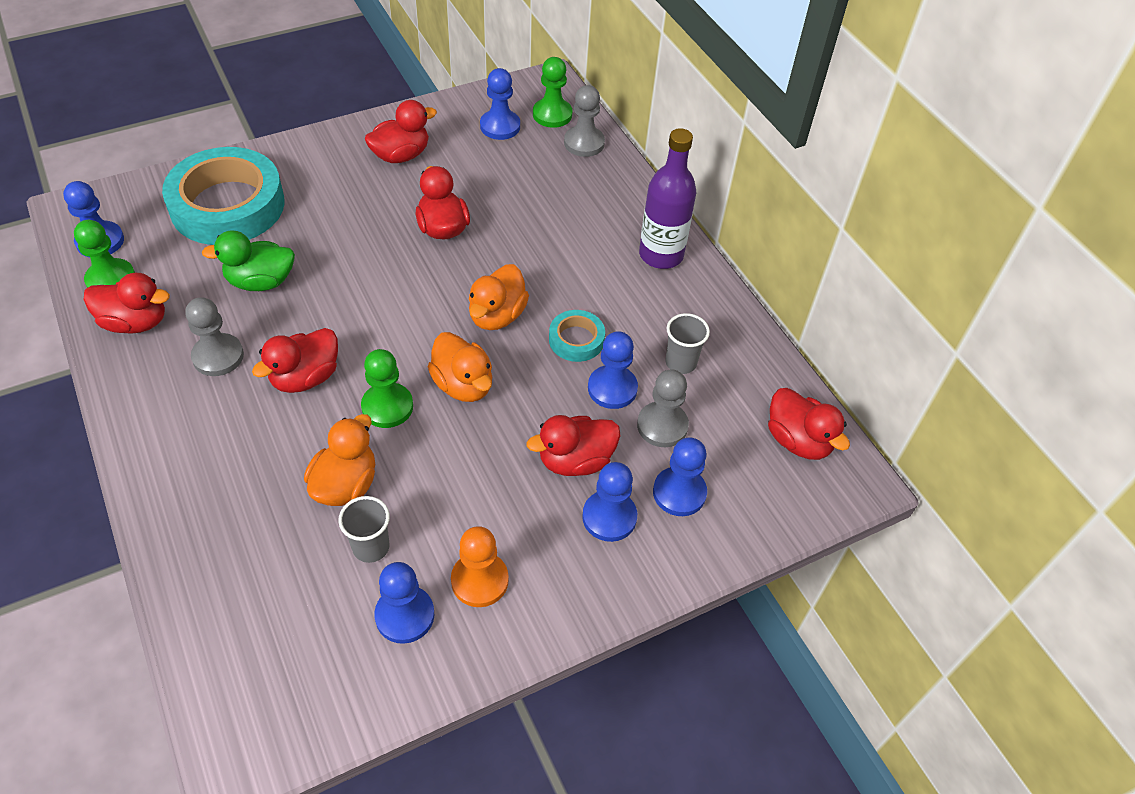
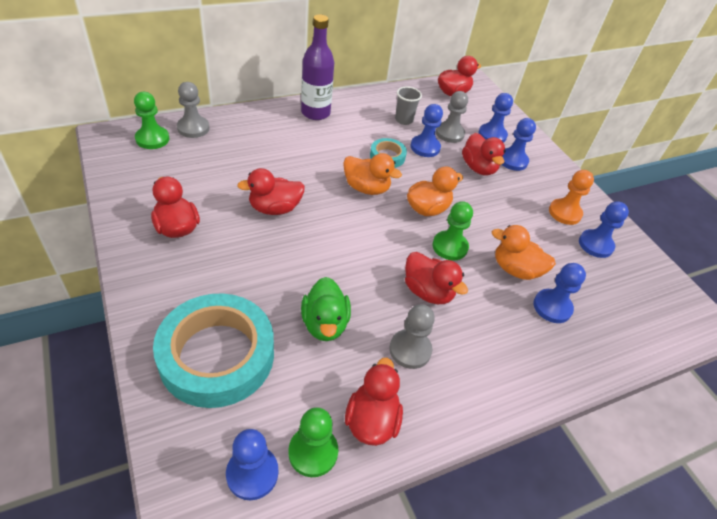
camera: 90 degrees left, 5 degrees down
grey cup [338,496,390,563] -> none
blue pawn [480,68,520,140] -> blue pawn moved to [534,263,586,323]

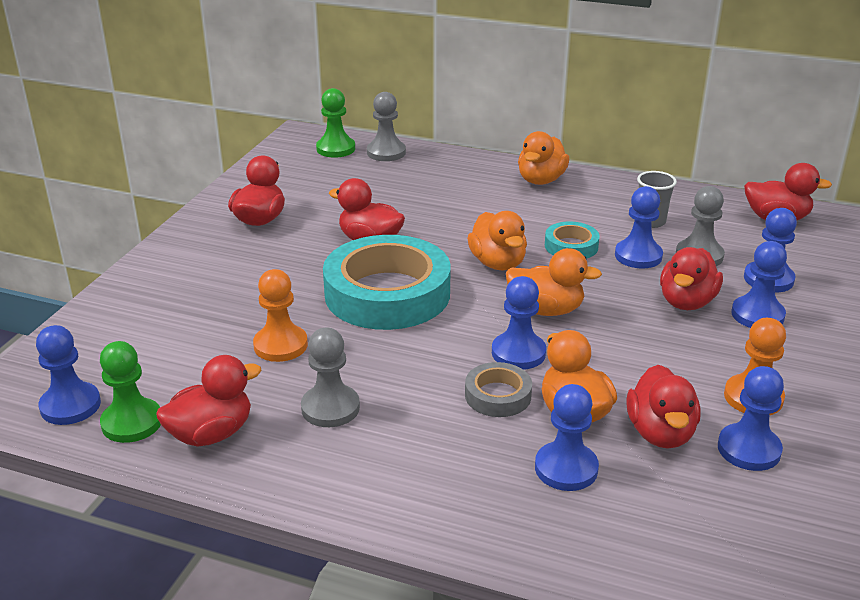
camera: 50 degrees right, 15 degrees down
turquoise tape [153,293,274,408] -> turquoise tape moved to [323,235,451,330]
purple bottle [301,14,334,120] -> orange duck [518,131,569,185]
green duck [301,277,351,341] -> orange pawn [253,269,308,362]
red duck [405,252,468,304] -> red duck moved to [626,365,700,449]
green pawn [432,201,473,260] -> blue pawn [492,276,546,370]
none -> grey tape [465,362,532,417]

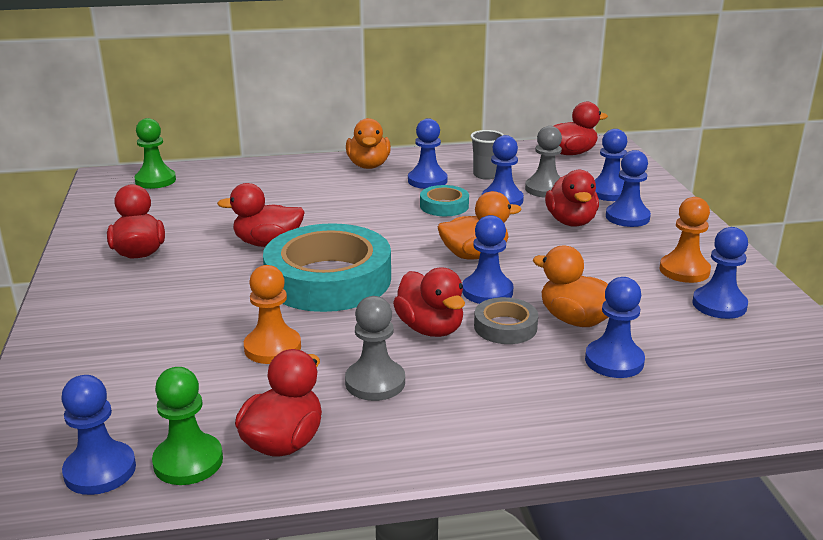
camera: 30 degrees left, 5 degrees down
grey pawn [367,92,406,161] -> none
orange duck [467,211,527,270] -> none
red duck [626,365,700,449] -> red duck moved to [393,267,465,337]
none -> blue pawn [408,118,448,189]

